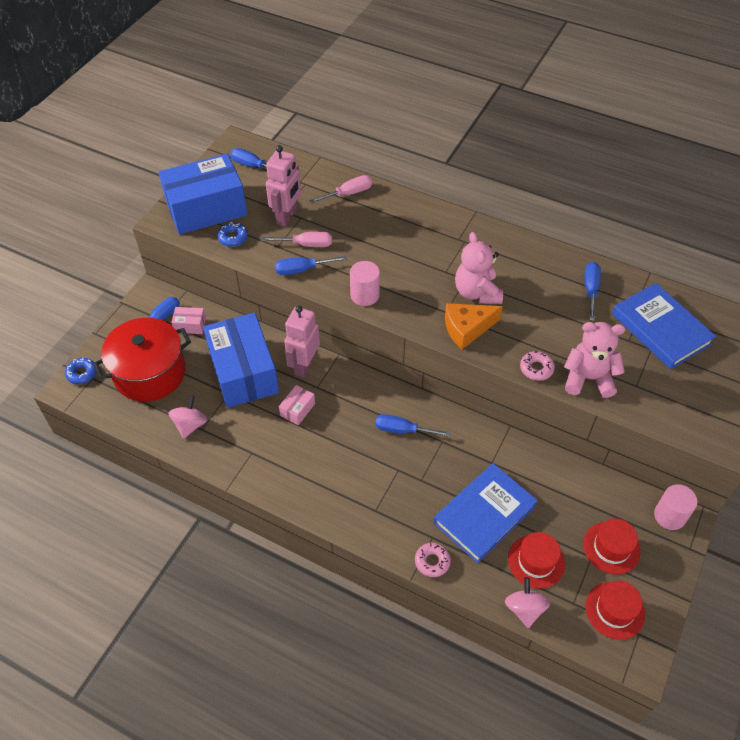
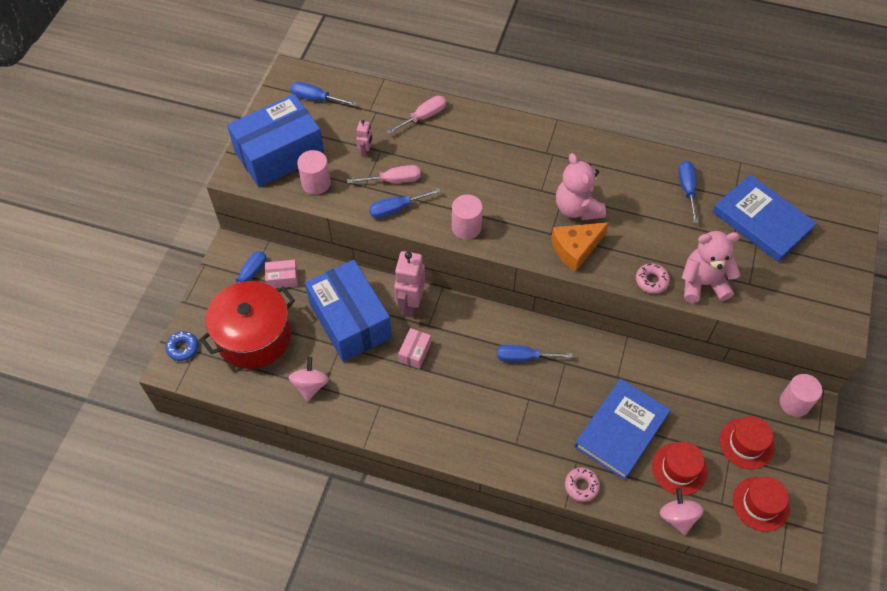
camera: 10 degrees left, 5 degrees up
blue donut [217,222,248,247] -> pink cylinder [297,150,331,195]
pink robot [266,145,301,227] -> pink robot [356,120,373,158], size x0.51

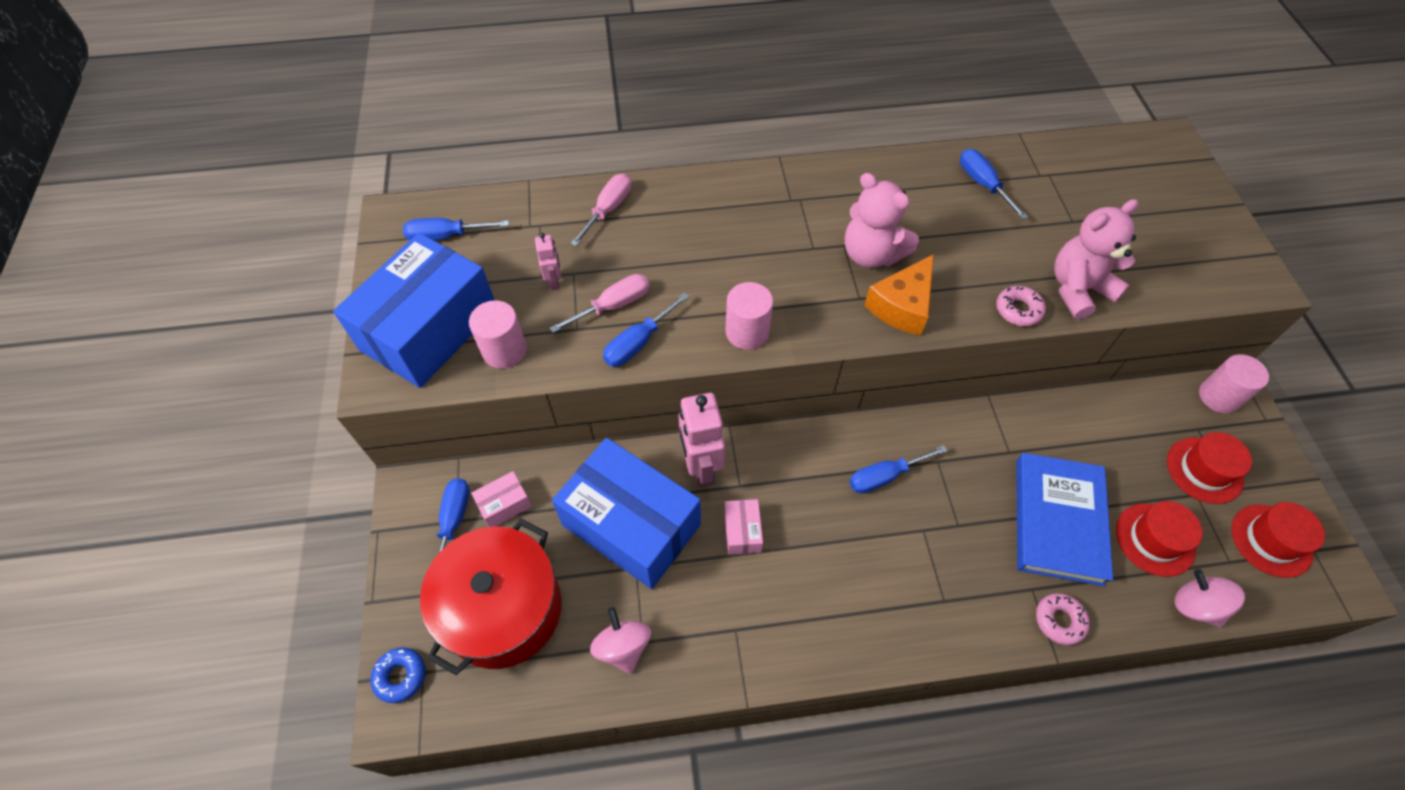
camera: 25 degrees left, 0 degrees up
blue book [713,175,817,262] -> none

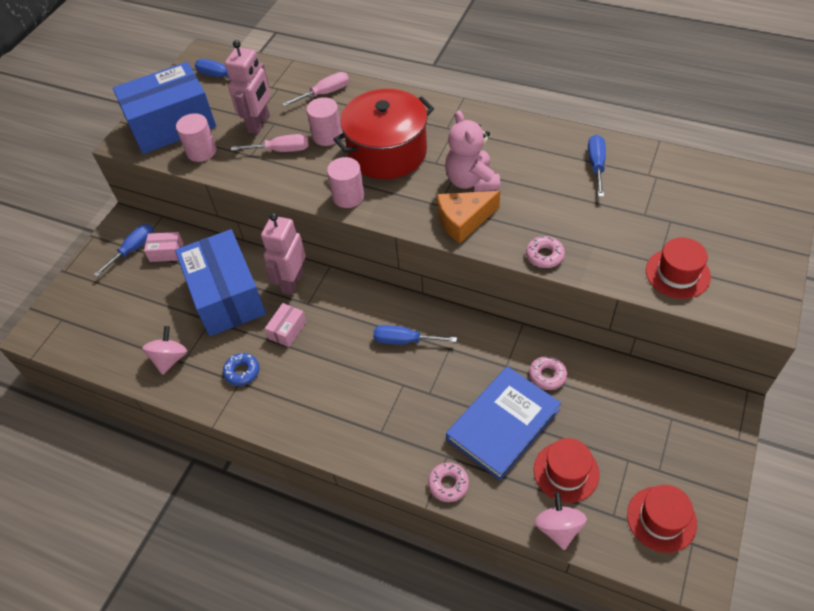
camera: 35 degrees right, 5 degrees down
blue donut [370,648,425,703] -> blue donut moved to [223,353,259,386]
red pot [420,519,562,675] -> red pot moved to [333,89,434,179]
pink robot [535,233,561,291] -> pink robot [225,40,271,134], size x1.96
blue screwdriver [603,292,690,367] -> none
pink teddy bear [1054,199,1139,320] -> none
red hat [1167,432,1252,504] -> red hat moved to [646,238,711,299]
pink cylinder [1199,354,1269,413] -> pink cylinder moved to [306,97,342,146]
none -> pink donut [529,356,567,390]

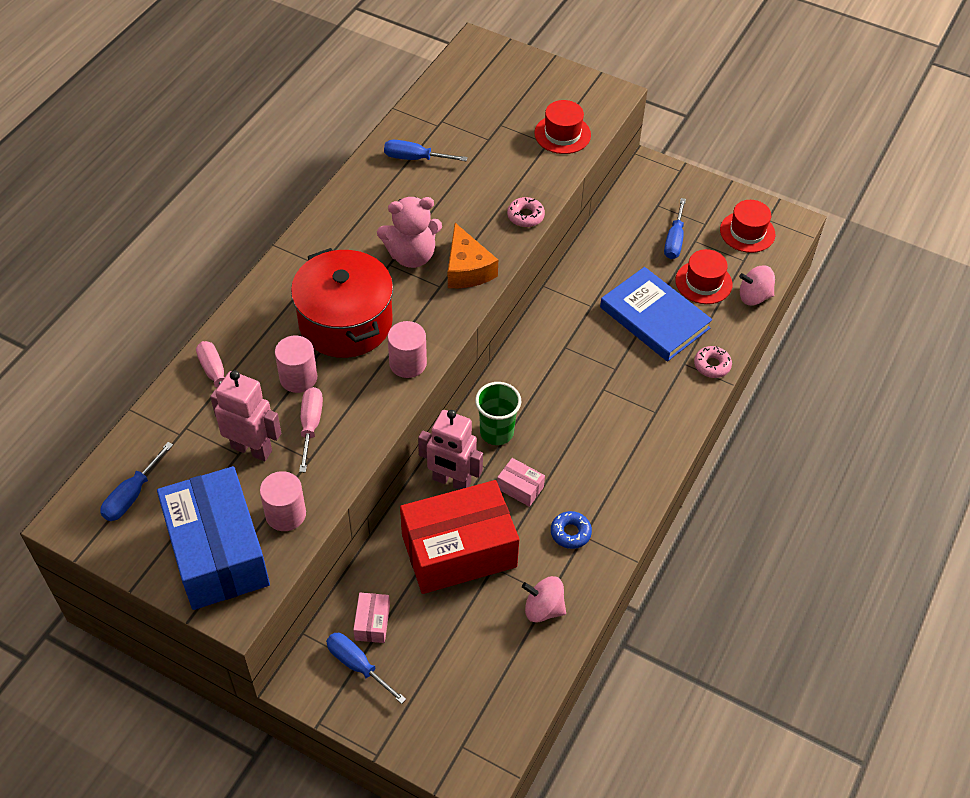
camera: 90 degrees left, 0 degrees up
blue box [175,229,266,336] -> red box [400,480,519,594]
blue screwdriver [373,325,457,345] -> blue screwdriver moved to [664,198,686,259]
pink donut [529,356,567,390] -> none
none -> green cup [475,382,521,445]

